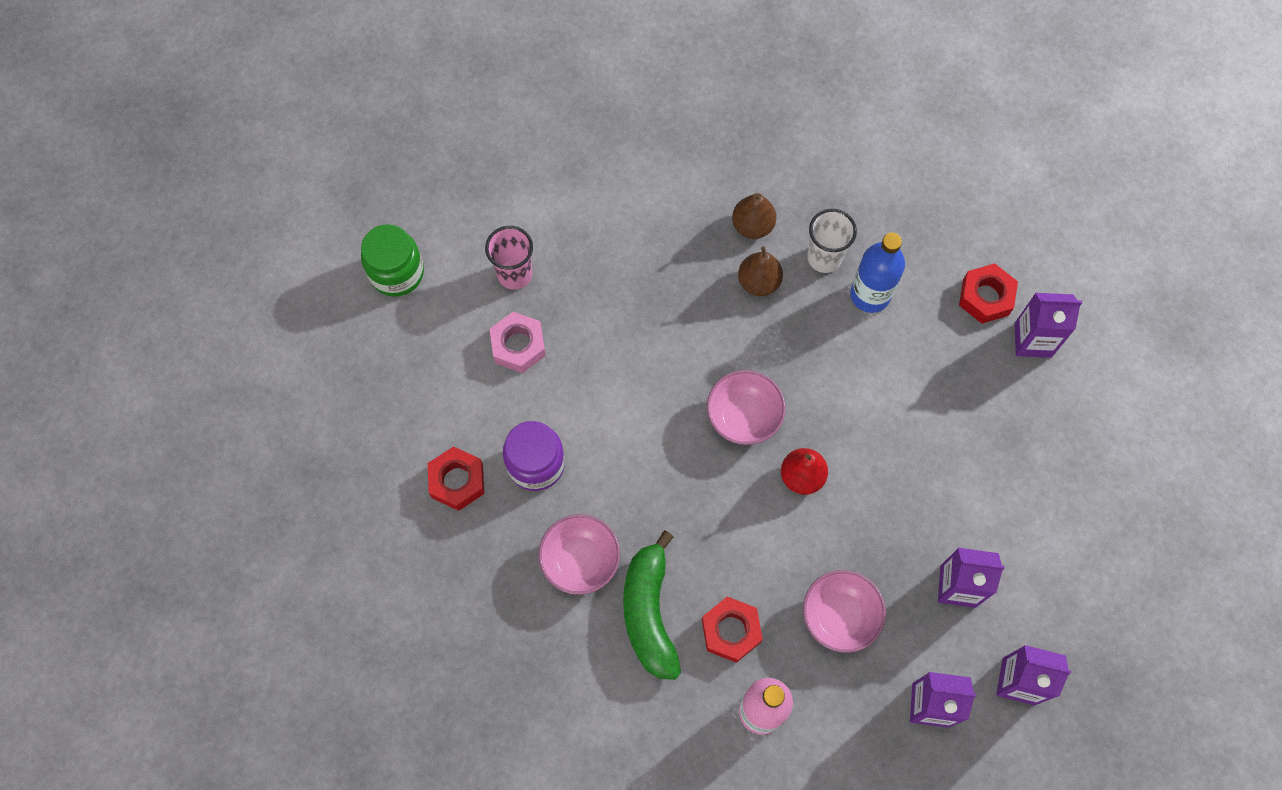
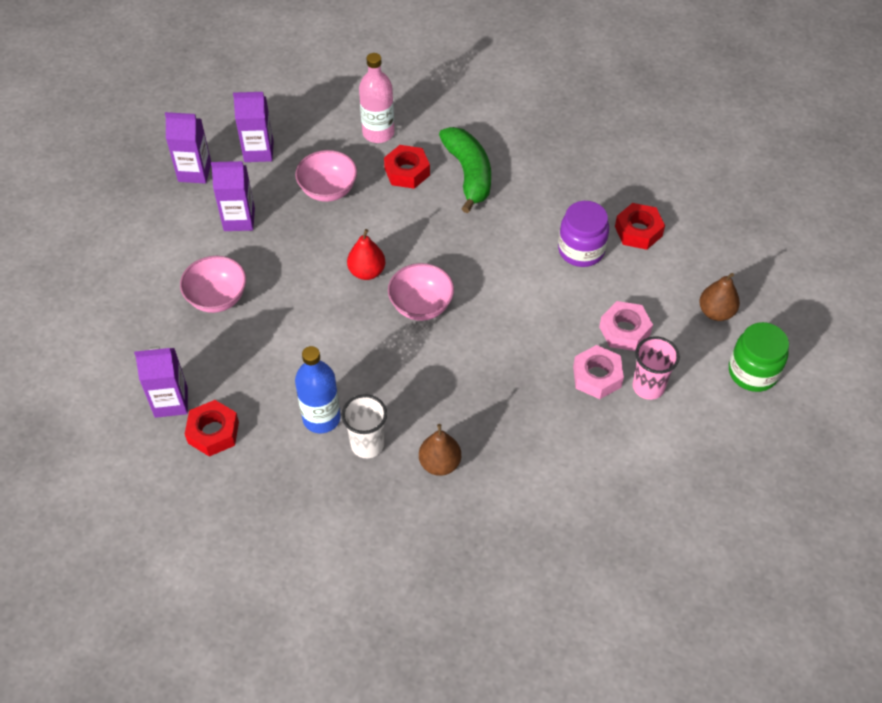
camera: 170 degrees right, 15 degrees down
pink bowl [538,514,620,595] -> pink bowl moved to [180,256,246,313]
brown pear [738,246,783,296] -> brown pear moved to [699,273,740,321]
none -> pink nut [573,345,624,399]

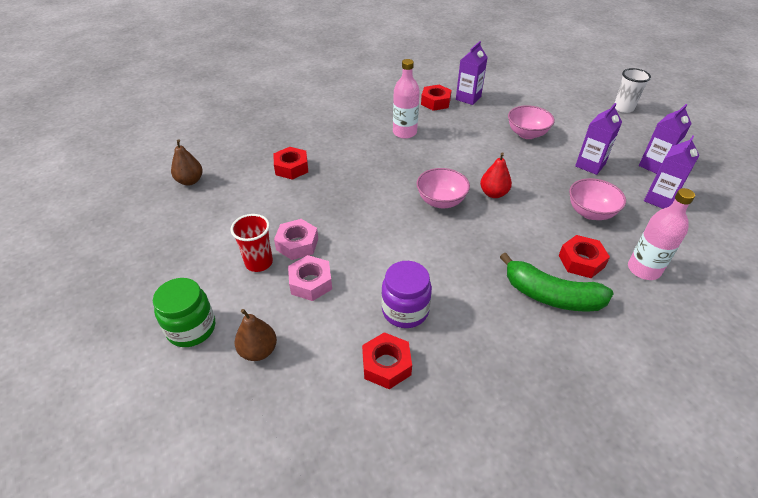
camera: 130 degrees right, 10 degrees down
blue bottle [295,346,340,433] -> pink bottle [393,59,420,139]
white cup [341,394,387,458] -> white cup moved to [614,68,651,113]
brown pear [419,424,461,476] -> brown pear moved to [171,139,203,186]
pink cup [633,336,680,400] -> red cup [231,214,273,272]
none -> red nut [274,147,308,180]

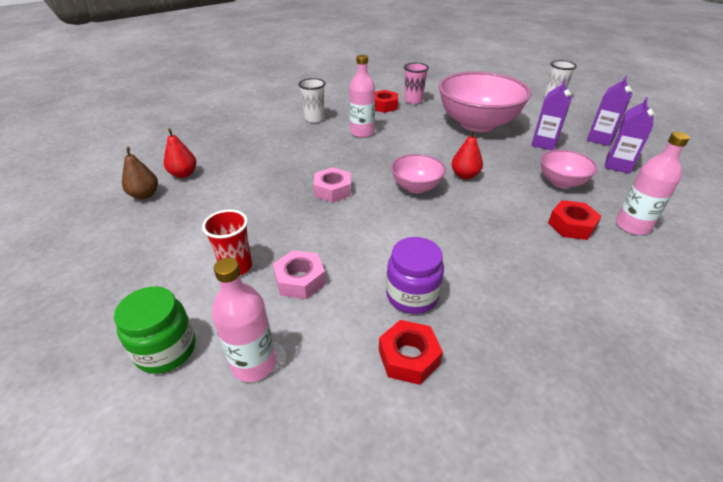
camera: 10 degrees left, 5 degrees down
brown pear [235,309,277,361] -> pink bottle [212,258,276,382]
red nut [274,147,308,180] -> none
pink nut [274,219,318,260] -> pink nut moved to [313,167,351,203]
purple carton [456,41,488,105] -> pink cup [404,63,429,104]
green banana [500,253,614,312] -> none
pink bowl [508,105,555,139] -> pink bowl [439,71,531,132], size x2.01
none -> red pear [164,128,197,178]
none -> white cup [298,78,326,123]

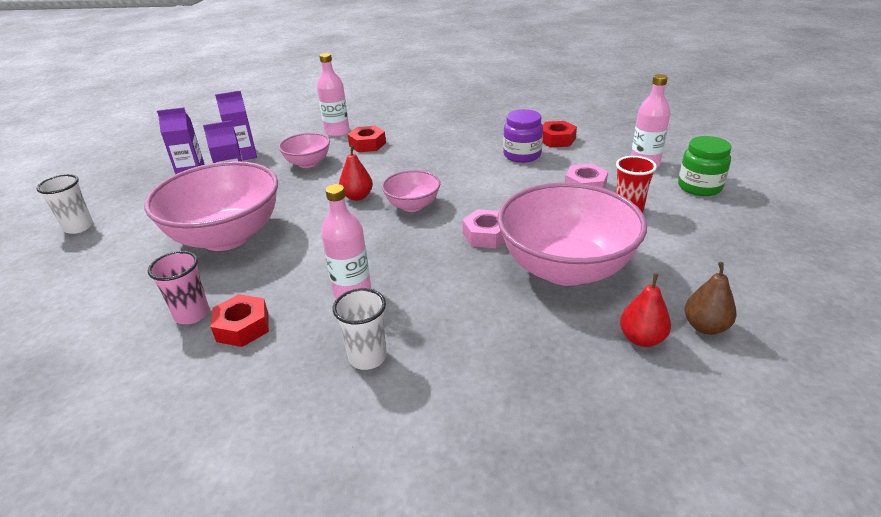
camera: 135 degrees left, 5 degrees down
none -> pink bowl [498,183,647,286]

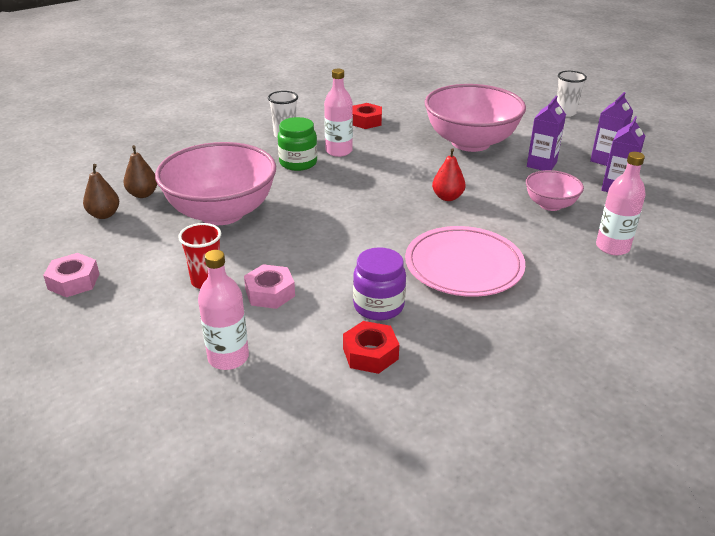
camera: 135 degrees right, 0 degrees up
pink cup [148,251,209,324] -> none
red nut [348,126,386,152] -> none
pink bowl [382,170,440,212] -> none
pink nut [462,209,505,248] -> pink nut moved to [43,253,99,297]
red pear [620,273,671,347] -> brown pear [123,145,157,198]
green jar [678,136,732,196] -> green jar moved to [278,117,317,171]
none -> pink plate [405,226,525,297]

